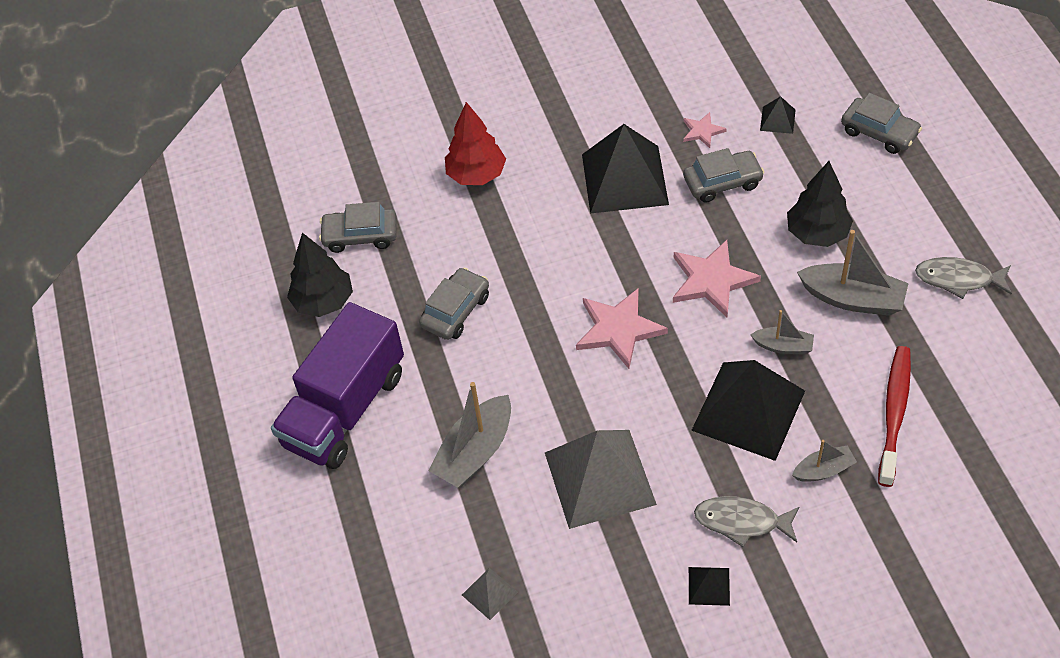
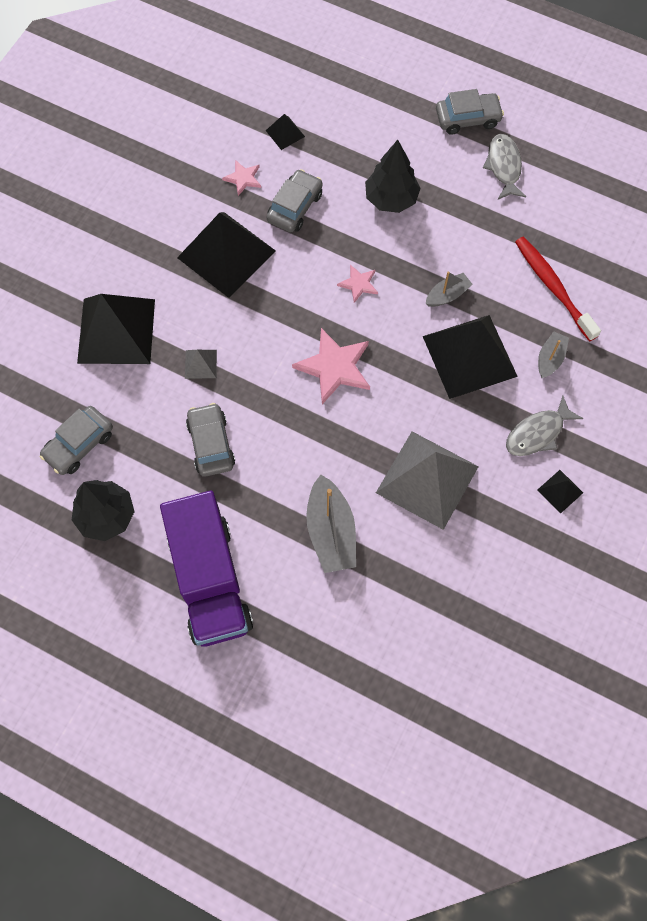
camera: 50 degrees left, 15 degrees up
red tree [445,102,506,185] -> black pyramid [77,294,155,364]
grey pyramid [462,568,518,620] -> grey pyramid moved to [185,350,217,379]
pink star [673,240,761,317] -> pink star [337,265,378,303], size x0.53
grey boat [797,230,909,316] -> none
grey car [841,93,922,154] -> grey car moved to [436,89,504,135]
grey fish [915,257,1012,299] -> grey fish turned 120 degrees clockwise [483,134,527,200]

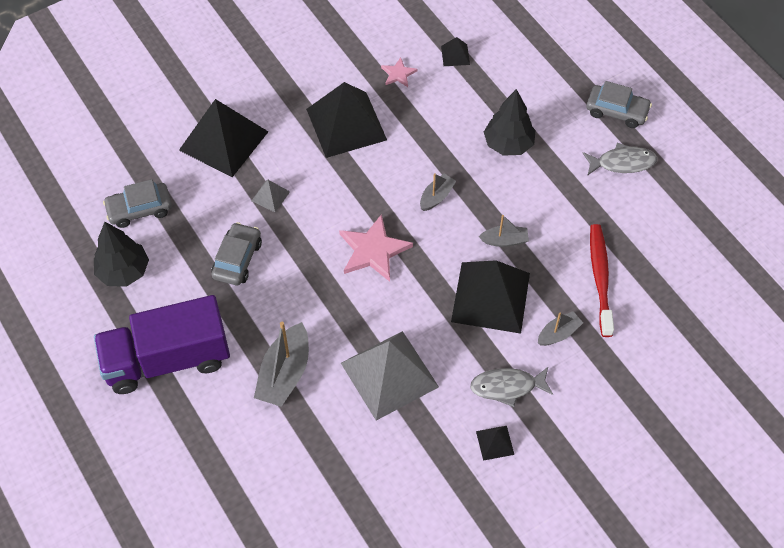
camera: 30 degrees right, 10 degrees down
purple truck [160,491,253,647] -> purple truck turned 60 degrees clockwise [94,295,230,394]
grey car [267,169,322,233] -> none
pink star [337,265,378,303] -> grey boat [420,173,456,211]
grey fish [483,134,527,200] -> grey fish turned 60 degrees clockwise [583,143,658,176]

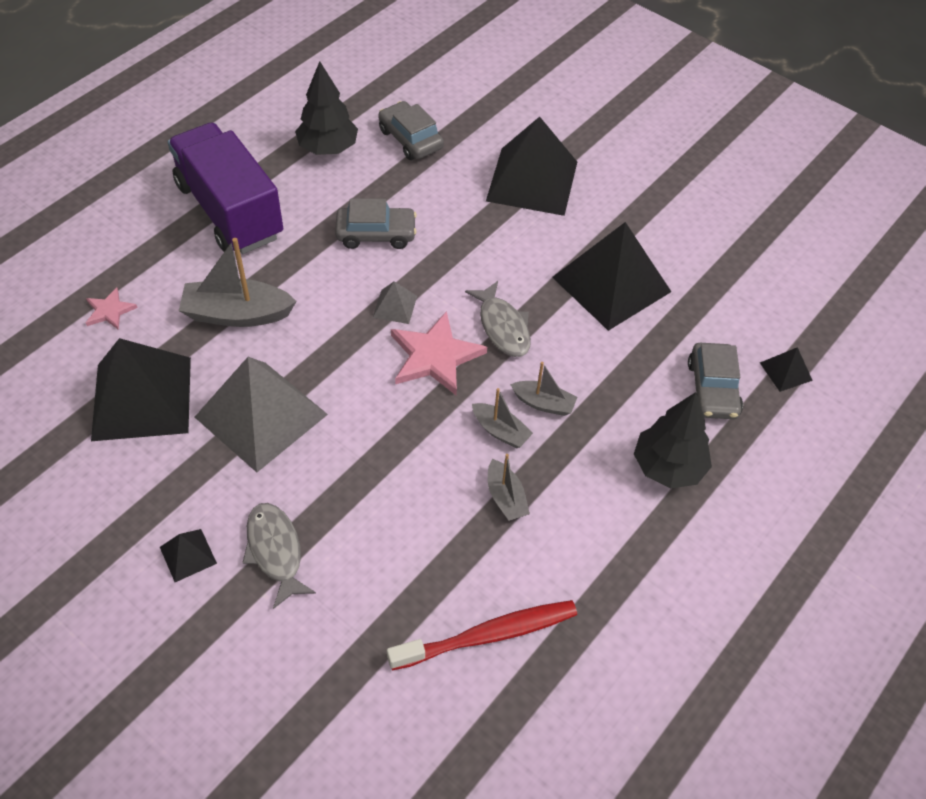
camera: 70 degrees right, 5 degrees down
grey pyramid [251,180,290,212] -> grey pyramid moved to [373,281,417,324]
pink star [381,57,418,87] -> pink star moved to [86,288,138,330]
black pyramid [451,260,530,334] -> black pyramid moved to [91,338,191,441]
grey boat [538,311,583,346] -> grey boat moved to [472,388,533,449]
grey fish [583,143,658,176] -> grey fish moved to [465,281,531,357]
grey car [586,81,652,128] -> grey car moved to [688,343,743,419]

